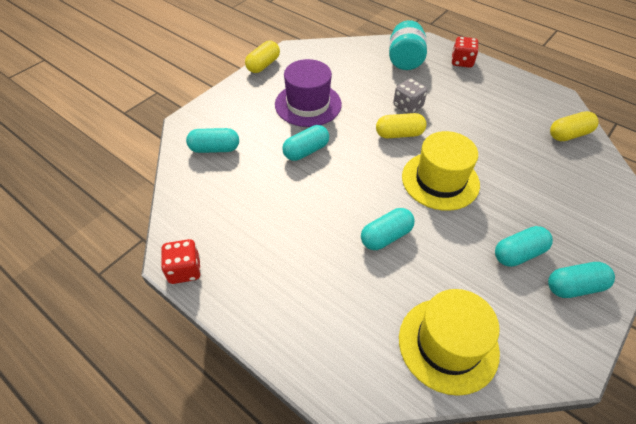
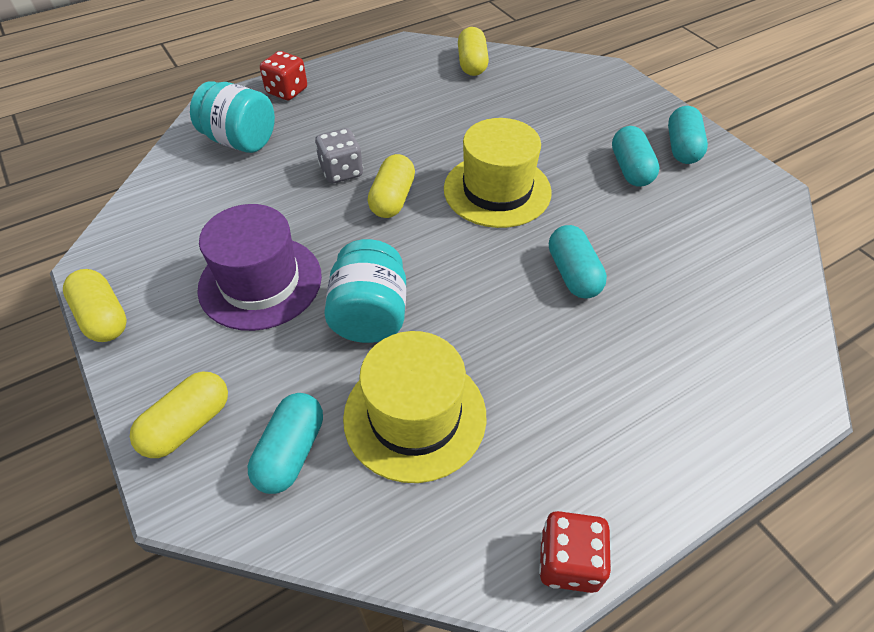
camera: 70 degrees left, 0 degrees up
turquoise capsule [282,125,329,161] -> turquoise jar [324,239,406,343]
yellow hat [399,289,500,396] -> yellow hat moved to [343,331,486,483]
none -> yellow capsule [130,372,228,458]

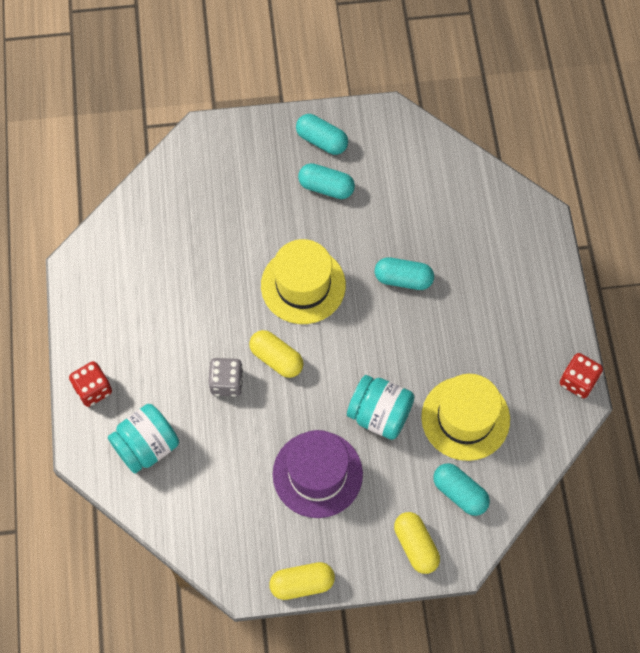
camera: 65 degrees left, 15 degrees up
yellow capsule [458,27,489,76] -> none

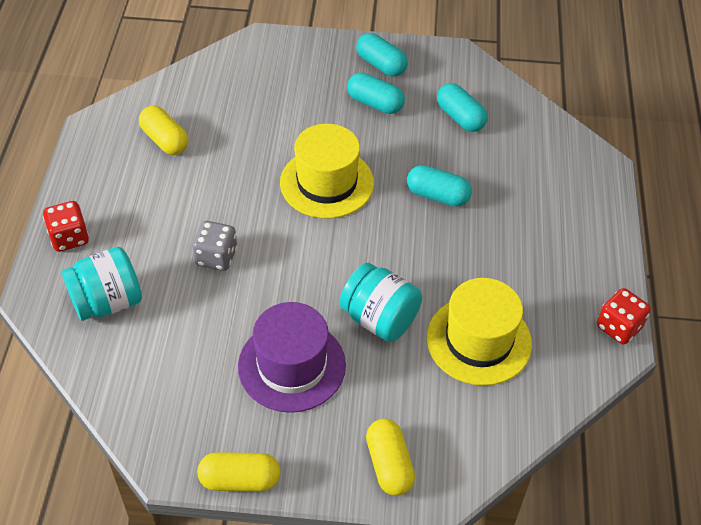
camera: 10 degrees right, 15 degrees down
yellow capsule [249,330,304,378] -> yellow capsule moved to [139,106,188,155]
turquoise capsule [433,463,490,516] -> turquoise capsule moved to [437,83,488,132]

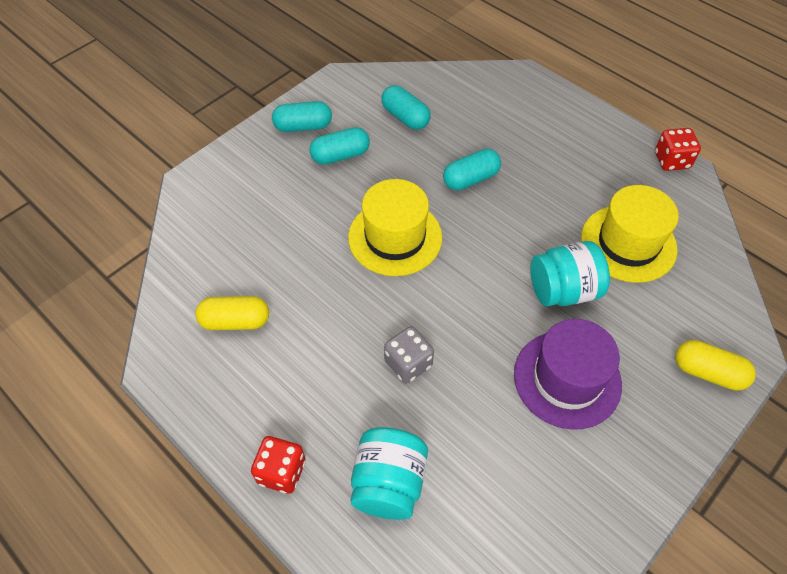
camera: 50 degrees left, 5 degrees up
yellow capsule [197,452,280,491] -> none
turquoise capsule [437,83,488,132] -> turquoise capsule turned 45 degrees clockwise [381,85,431,130]

